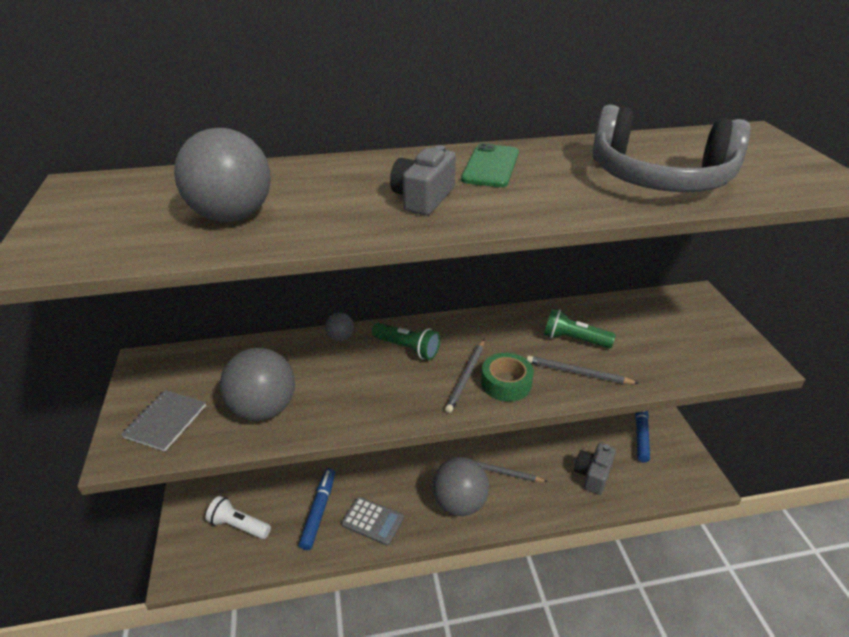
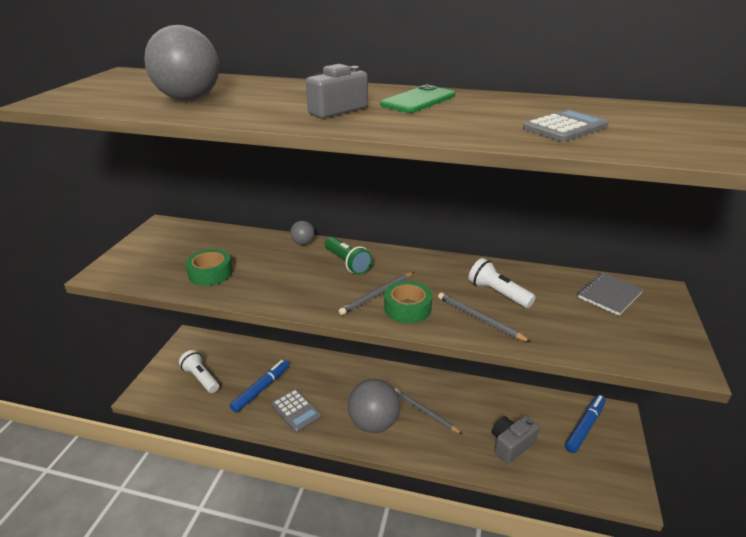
camera: 25 degrees right, 5 degrees down
grey notebook [121,390,206,451] -> grey notebook moved to [577,272,644,316]
grey ball [220,348,295,421] -> green tape [185,249,232,286]
green flashlight [544,308,616,348] -> white flashlight [469,258,535,308]
grey headphones [592,104,750,192] -> grey calculator [523,110,608,142]

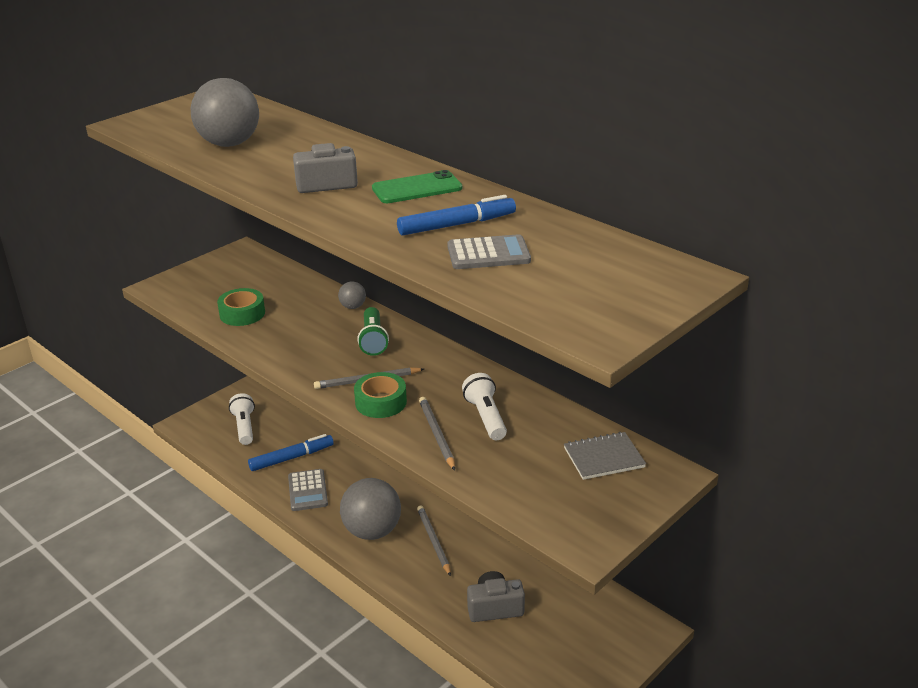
camera: 30 degrees right, 0 degrees up
blue marker [565,395,606,453] -> blue marker moved to [397,195,516,236]

